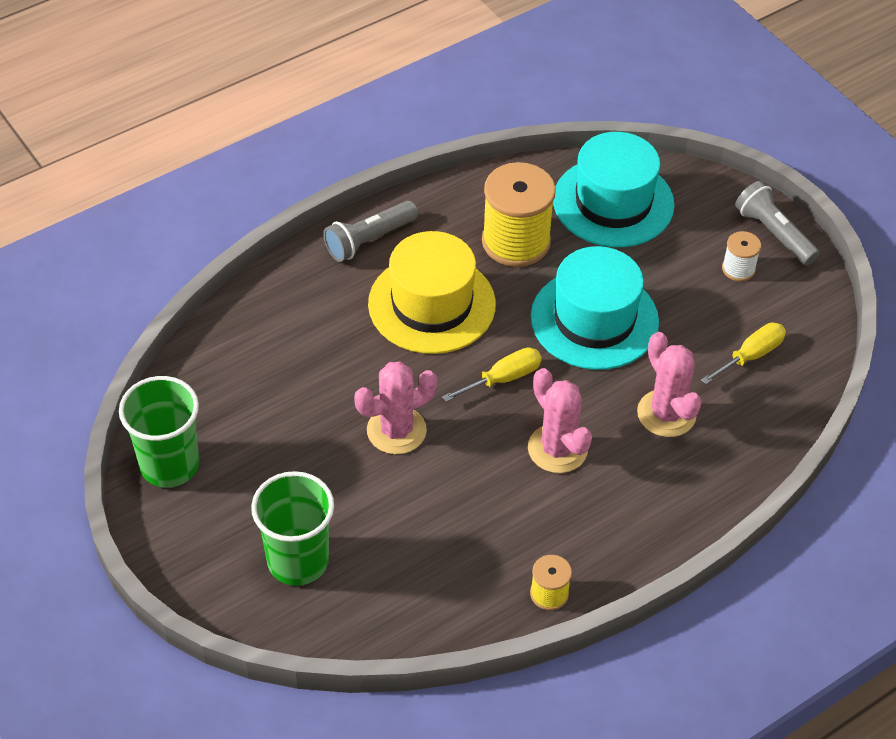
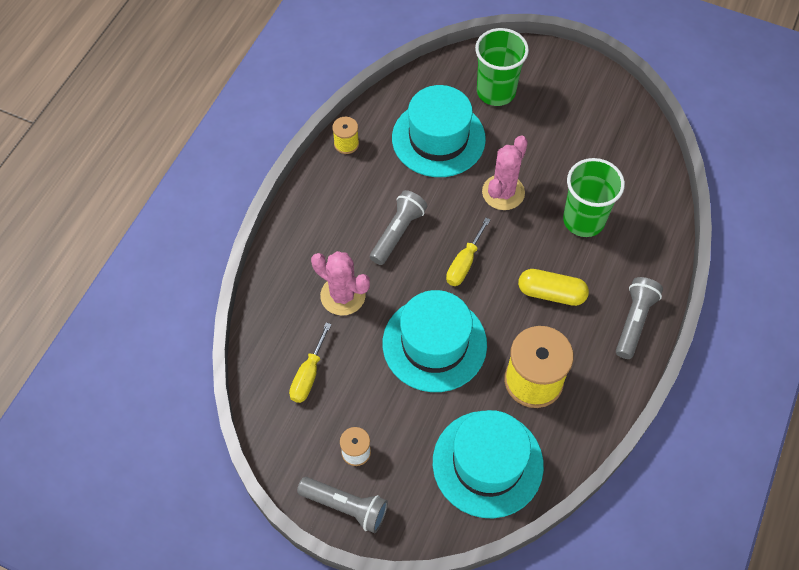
camera: 150 degrees right, 10 degrees up
green cup [119,376,199,487] -> green cup moved to [563,158,625,237]
yellow hat [368,231,496,354] -> yellow capsule [518,269,589,306]
pink cactus [528,368,592,473] -> grey flashlight [370,190,427,265]
none -> turquoise hat [392,85,486,177]

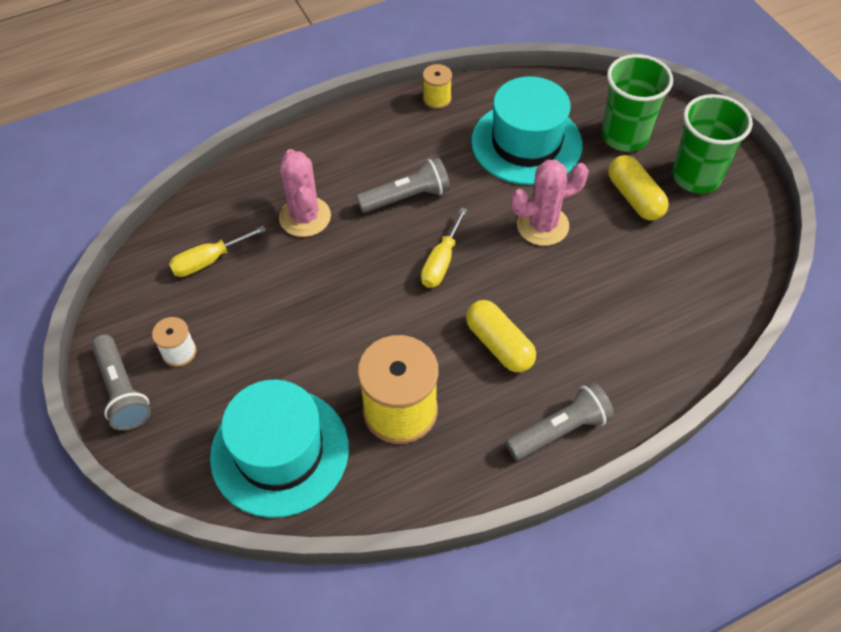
camera: 40 degrees right, 5 degrees down
turquoise hat [383,290,487,392] -> none
yellow screwdriver [446,218,490,286] -> yellow screwdriver turned 45 degrees counterclockwise [421,208,468,288]
green cup [563,158,625,237] -> green cup moved to [672,94,753,193]
none -> yellow capsule [608,155,669,220]

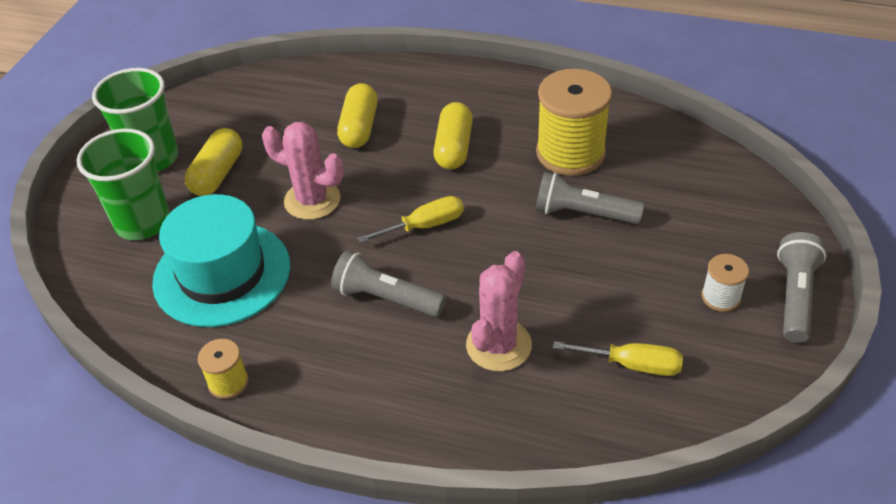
camera: 135 degrees left, 10 degrees down
turquoise hat [210,380,349,518] -> none
grey flashlight [506,382,614,460] -> grey flashlight moved to [536,172,644,224]
none -> yellow capsule [337,83,378,148]

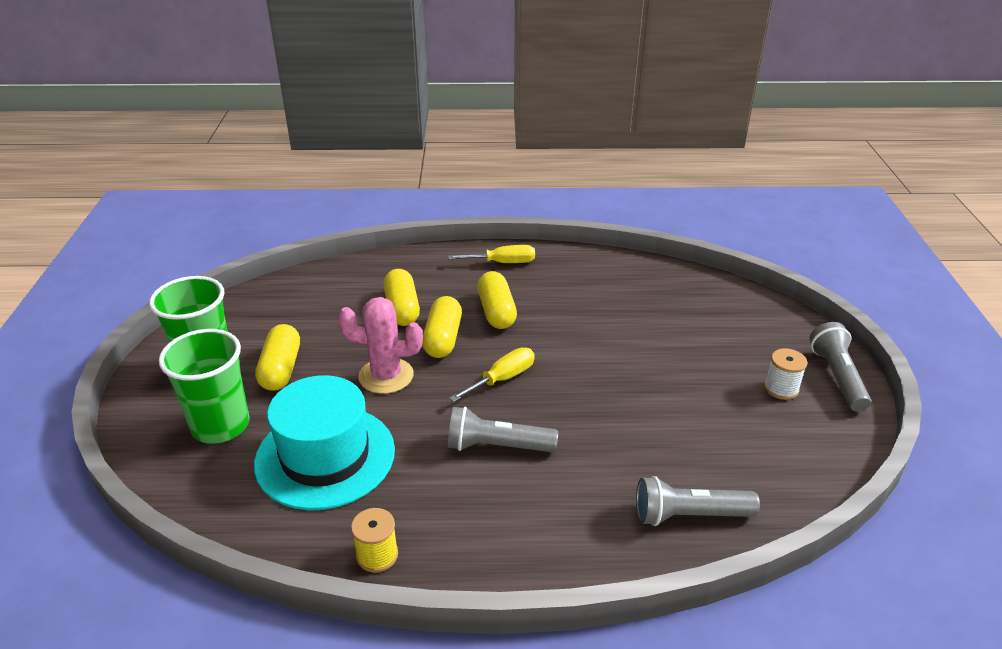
camera: 20 degrees left, 10 degrees down
pink cactus [466,251,532,371] -> none
yellow spool [536,69,612,176] -> none
grey flashlight [536,172,644,224] -> grey flashlight moved to [636,476,760,526]
yellow screwdriver [553,341,683,376] -> yellow screwdriver moved to [448,245,535,263]
none -> yellow capsule [422,296,462,358]

